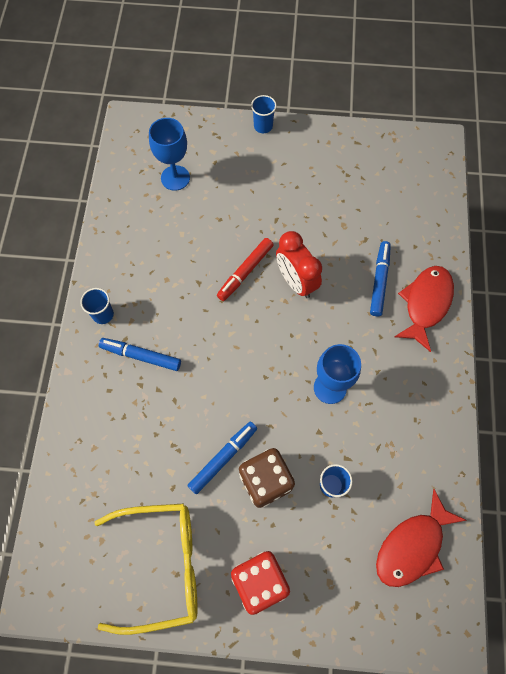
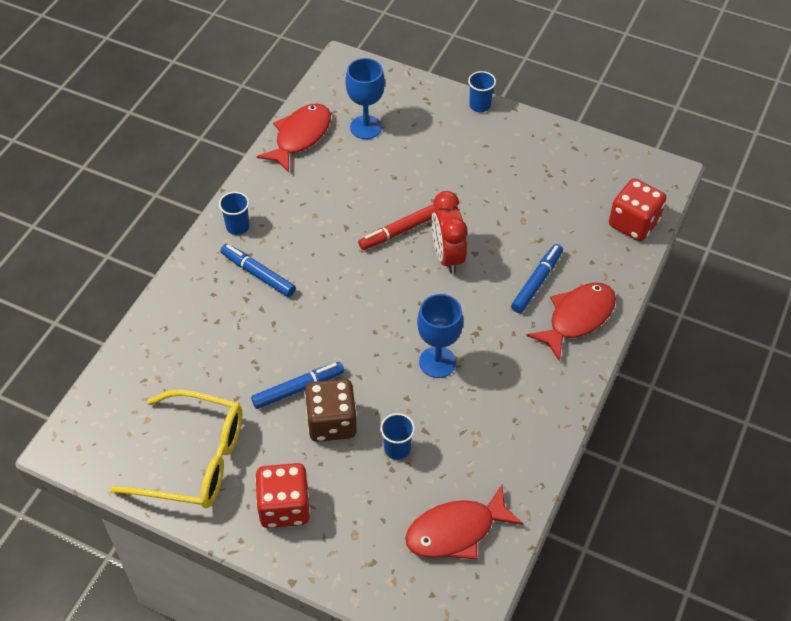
camera: 20 degrees right, 15 degrees down
none -> red fish [257,103,331,173]
none -> red dice [609,178,666,241]

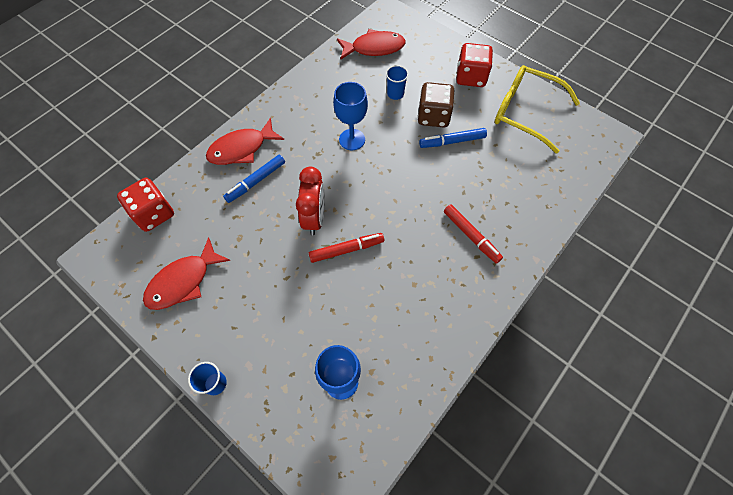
camera: 165 degrees left, 10 degrees up
blue cup [219,192,249,235] -> none
blue marker [221,244,296,297] -> red marker [444,204,503,264]
red fish [257,103,331,173] -> red fish moved to [143,237,231,310]

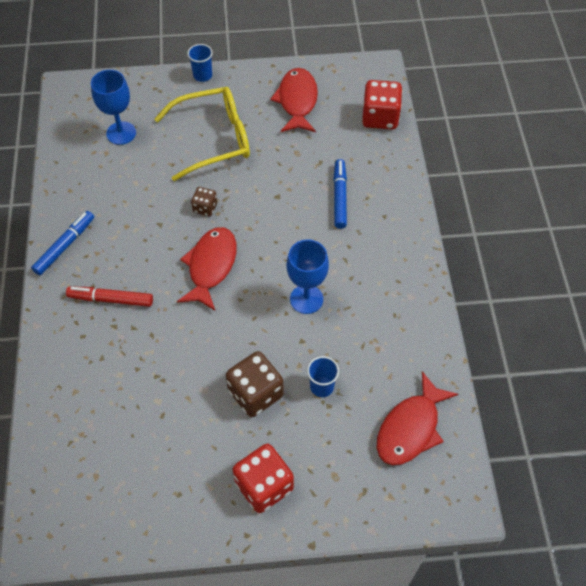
camera: 135 degrees right, 5 degrees down
red fish [206,118,284,165] -> red fish moved to [177,227,237,311]
red clock [296,167,325,235] -> none
red marker [309,233,384,263] -> brown dice [191,187,217,216]
blue marker [419,128,487,148] -> blue marker moved to [31,211,94,275]
yellow glasses [495,65,580,153] -> yellow glasses moved to [154,87,250,181]

